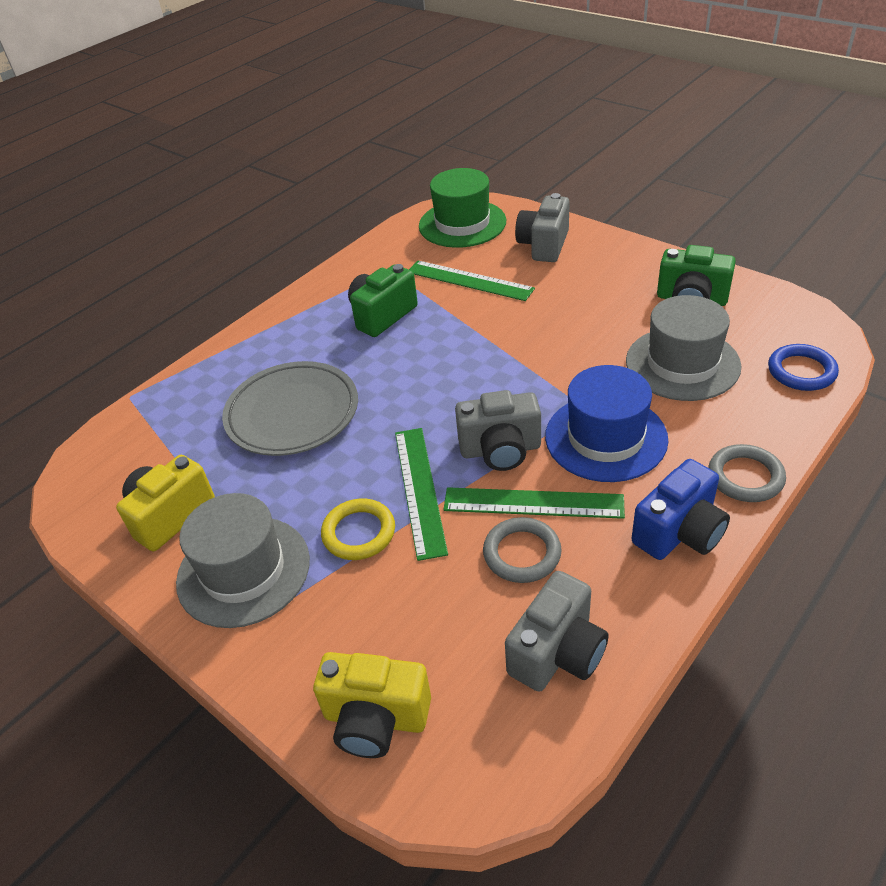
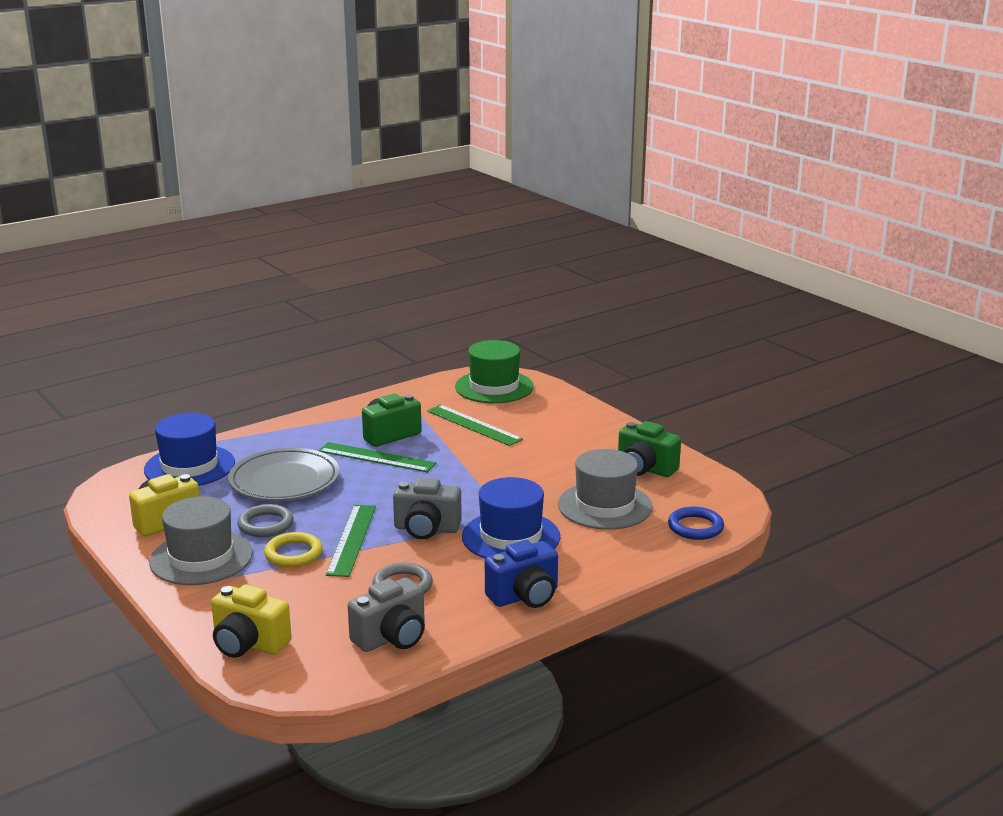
camera: 10 degrees right, 20 degrees down
green ruler [443,487,625,519] -> green ruler moved to [318,442,436,473]
grey camera [515,193,570,262] -> none
grey ring [708,444,786,502] -> grey ring moved to [237,504,294,537]
none -> blue hat [144,413,235,486]

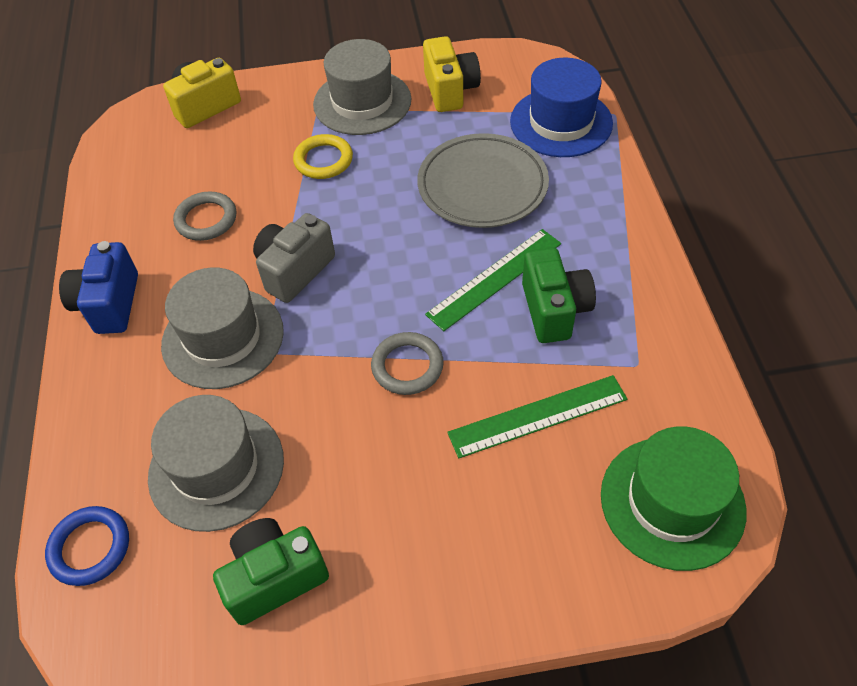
camera: 120 degrees right, 30 degrees up
grey ring [237,504,294,537] -> grey ring moved to [371,332,444,395]
green ruler [326,505,376,577] -> none
grey camera [348,577,425,652] -> none
blue hat [462,477,560,559] -> grey hat [161,267,284,389]

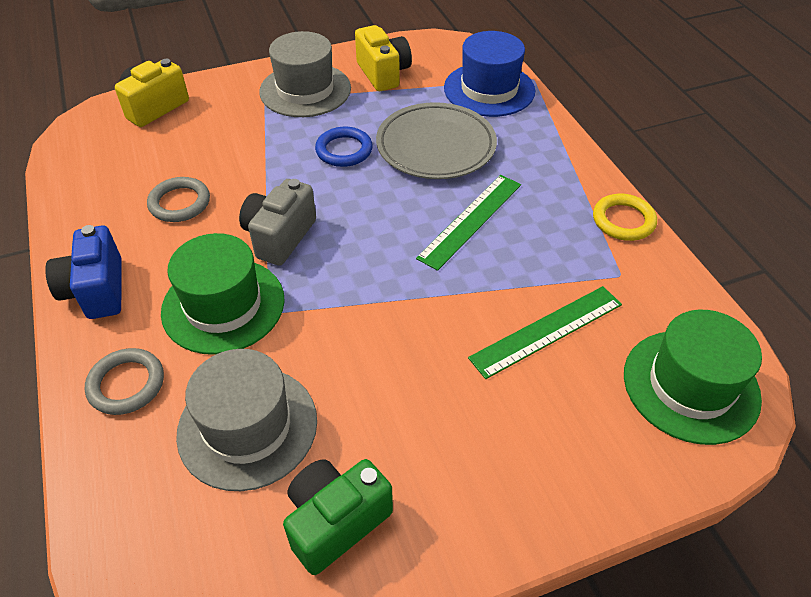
camera: 15 degrees left, 5 degrees down
blue ring [45,506,129,586] -> blue ring moved to [315,127,373,167]
grey hat [161,267,284,389] -> green hat [161,233,285,355]
yellow ring [293,134,353,179] -> yellow ring moved to [593,194,657,241]
grey ring [371,332,444,395] -> grey ring moved to [85,348,164,415]
green camera [522,247,596,343] -> none

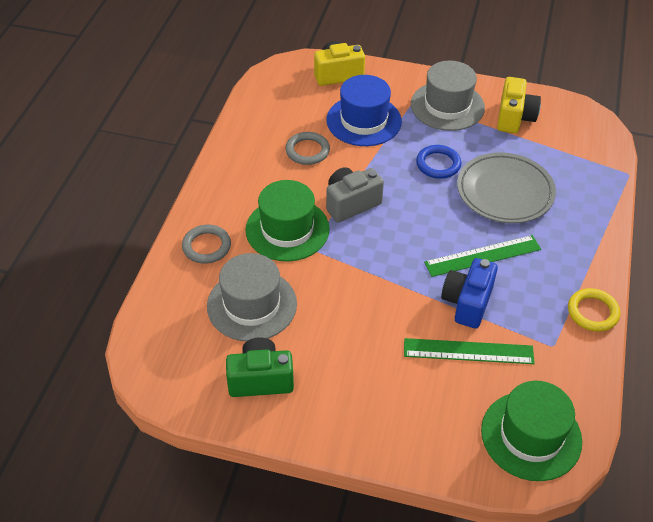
camera: 35 degrees right, 0 degrees up
blue camera [45,225,122,319] -> blue camera moved to [441,258,498,329]
blue hat [444,31,535,117] -> blue hat moved to [326,75,402,146]

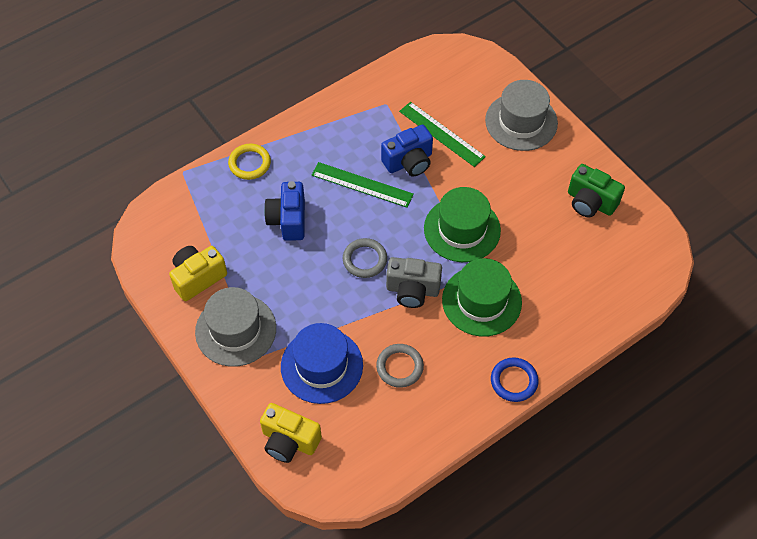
camera: 140 degrees left, 10 degrees up
grey ring [182,225,231,264] -> grey ring moved to [343,238,387,278]
grey hat [207,253,297,341] -> grey hat moved to [485,80,558,151]
blue ring [416,145,461,179] -> blue ring moved to [491,357,538,402]
grey plate [457,152,556,223] -> blue camera [264,181,305,241]
green hat [481,381,582,481] -> green hat moved to [424,187,501,262]
yellow ring [568,288,620,332] -> yellow ring moved to [228,144,271,180]

